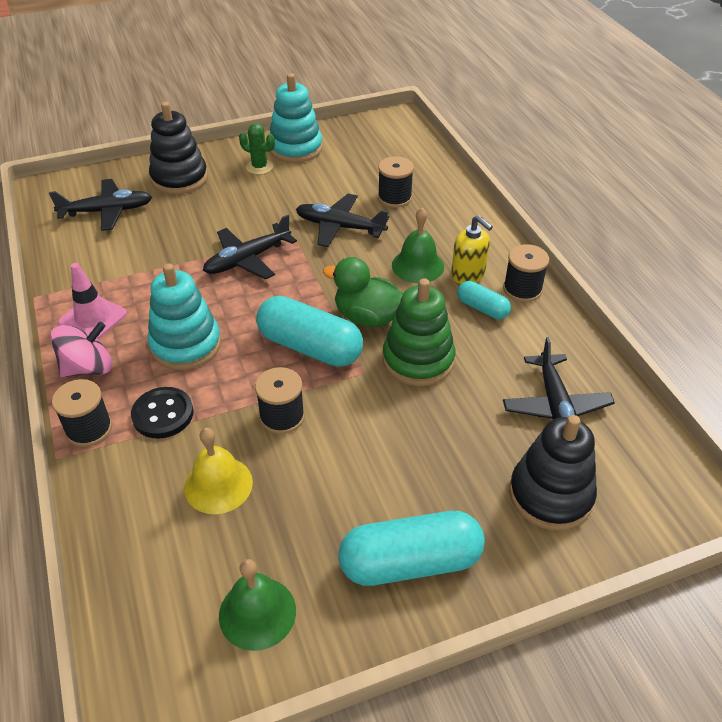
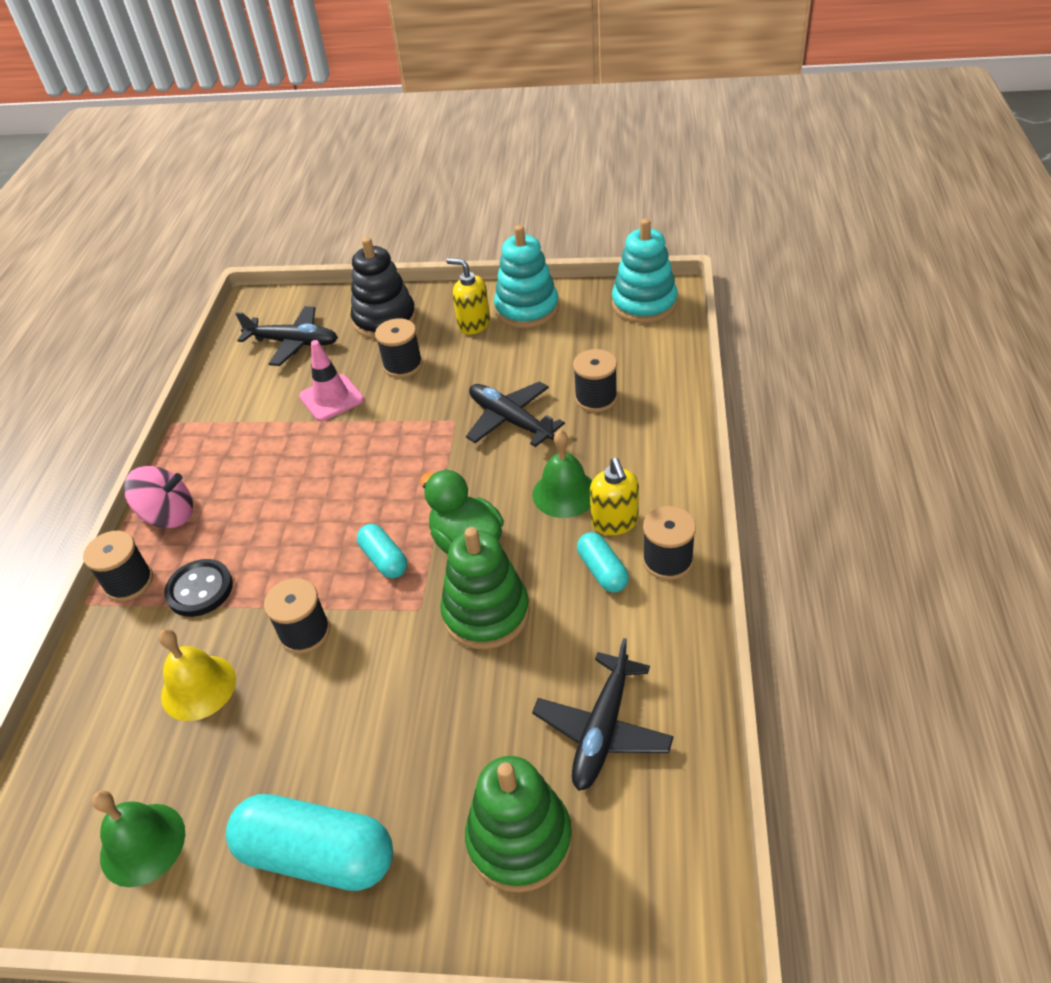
camera: 30 degrees right, 0 degrees up
pink traffic cone [58,263,127,340] -> pink traffic cone moved to [299,340,364,421]
turquoise stacking toy [148,263,221,370] -> turquoise stacking toy moved to [612,219,678,323]
black plane [203,215,297,280] -> none
green cactus [239,123,275,175] -> yellow soap dispenser [446,258,490,335]
turquoise capsule [256,296,363,367] -> turquoise capsule [357,524,407,578], size x0.53
black stacking toy [509,415,597,531] -> green stacking toy [465,756,572,893]
none -> black spool [375,318,423,378]

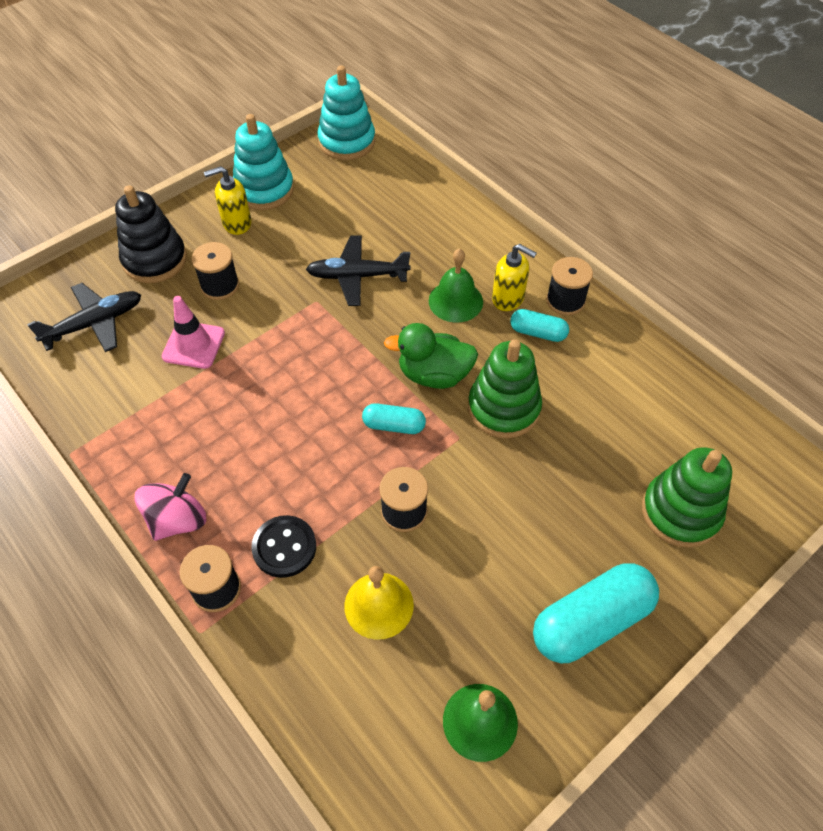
camera: 50 degrees left, 10 degrees up
black plane [532,638,674,791] -> none
black spool [573,349,618,412] -> none

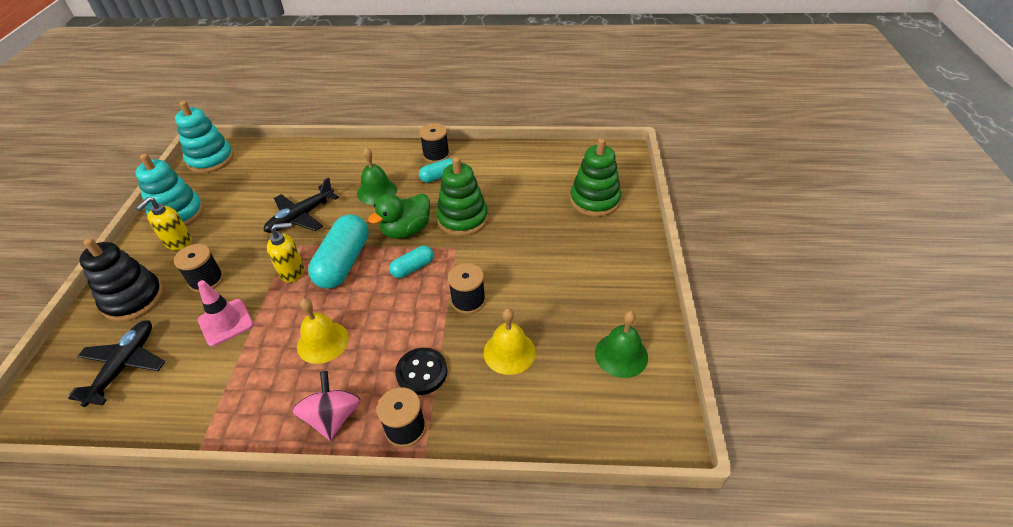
camera: 45 degrees left, 10 degrees down
yellow soap dispenser [492,244,537,311] -> yellow soap dispenser moved to [267,222,304,283]
turquoise capsule [533,563,659,663] -> turquoise capsule moved to [308,214,369,289]
none -> yellow bell [297,298,349,364]

